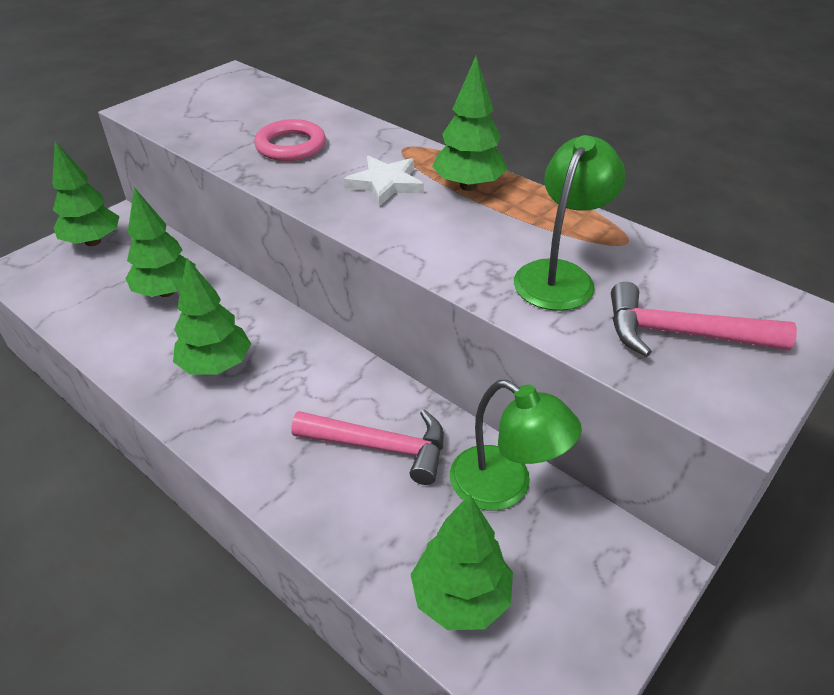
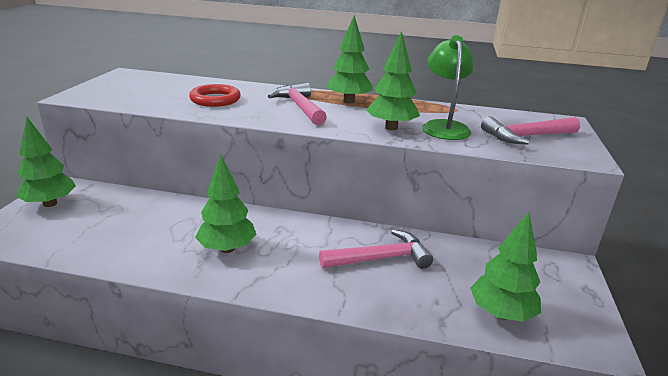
camera: 30 degrees left, 15 degrees down
green tree [125,187,196,297] -> green tree moved to [366,31,420,130]
pink ring [254,119,326,161] -> red ring [189,84,241,107]
white star [344,156,424,207] -> pink hammer [268,83,327,125]
green lamp [450,380,582,510] -> none

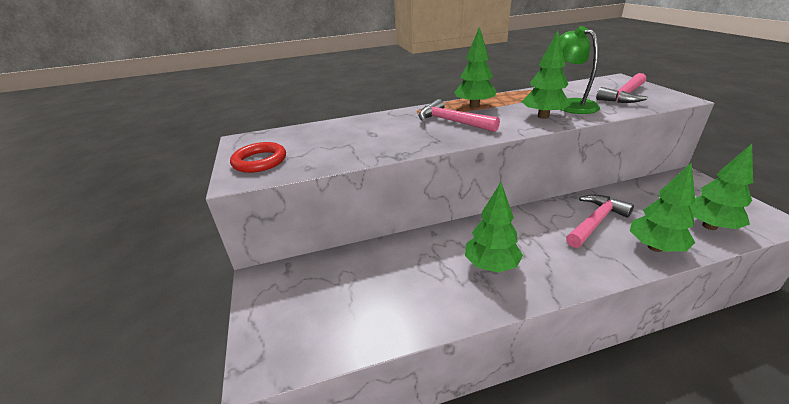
camera: 25 degrees left, 5 degrees up
green tree [16,117,76,207] -> green tree moved to [630,163,695,252]
red ring [189,84,241,107] -> red ring moved to [230,142,286,173]

